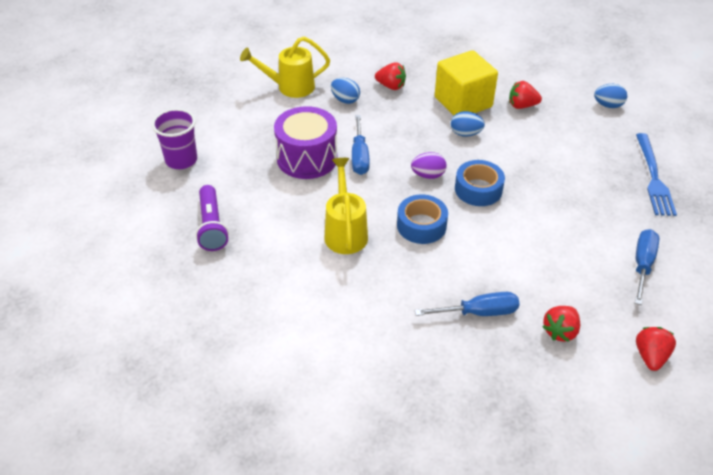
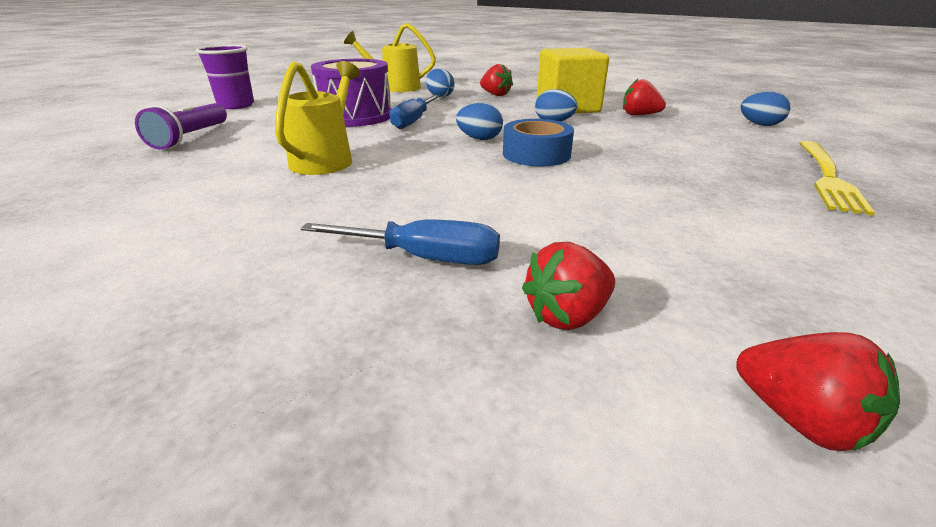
camera: 20 degrees right, 15 degrees down
blue tape [397,195,448,244] -> none
purple egg [411,152,447,179] -> blue egg [456,103,503,140]
blue screwdriver [635,229,659,305] -> none
blue fork [636,133,677,216] -> yellow fork [800,141,875,216]
red strawberry [636,327,676,371] -> red strawberry turned 105 degrees clockwise [736,332,900,451]

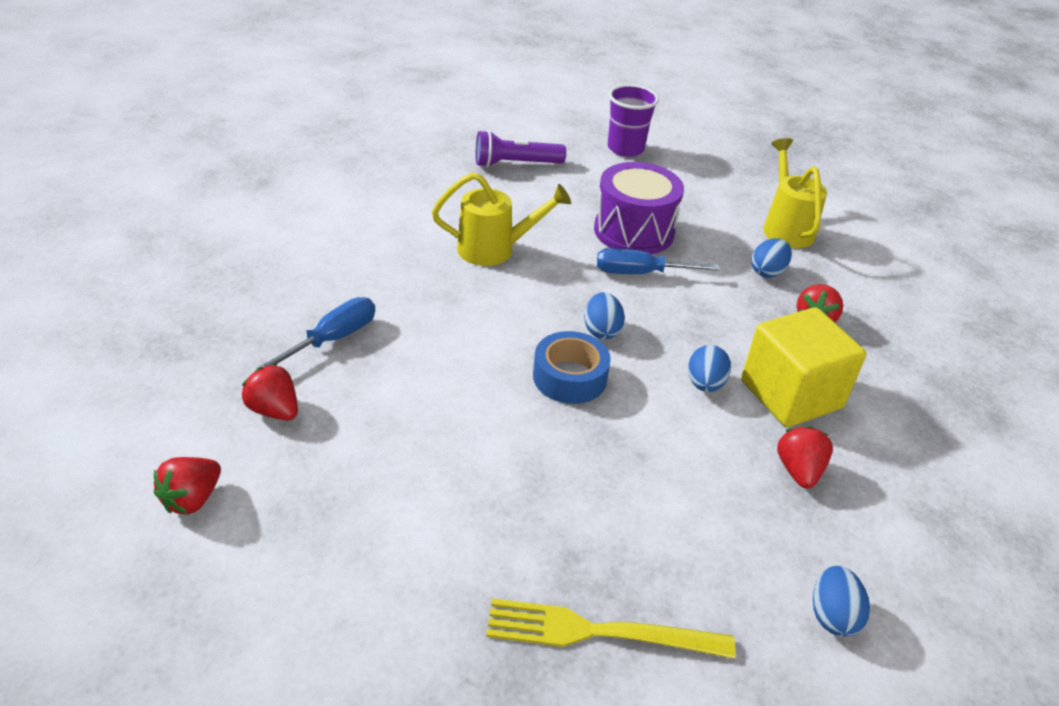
camera: 70 degrees right, 10 degrees up
blue screwdriver [301,220,500,265] -> blue screwdriver turned 135 degrees counterclockwise [257,297,375,369]

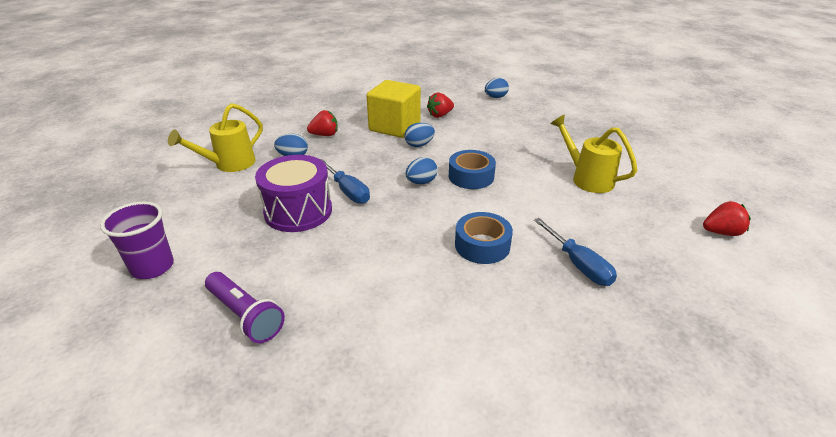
camera: 125 degrees left, 5 degrees down
red strawberry [242,364,298,421] -> none
blue screwdriver [257,297,375,369] -> blue screwdriver turned 120 degrees counterclockwise [534,218,617,286]
yellow watering can [432,172,571,266] -> yellow watering can moved to [550,115,637,193]
yellow fork [486,598,735,659] -> none
none -> blue tape [455,212,513,264]

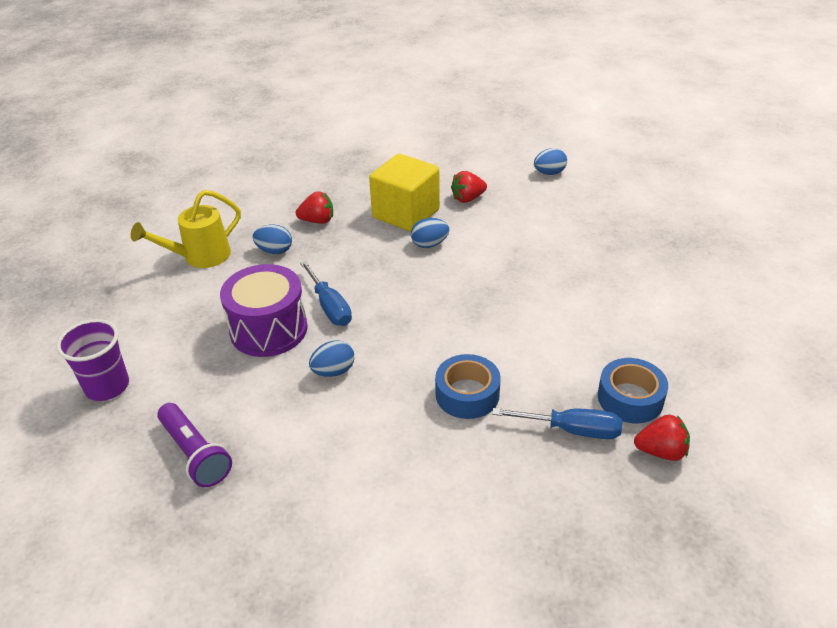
camera: 10 degrees right, 5 degrees up
blue egg [406,157,438,184] -> blue egg moved to [309,340,354,377]
blue tape [449,150,496,189] -> blue tape moved to [598,358,668,423]
blue screwdriver [534,218,617,286] -> blue screwdriver turned 60 degrees counterclockwise [492,408,622,439]
yellow watering can [550,115,637,193] -> none
red strawberry [703,201,751,236] -> red strawberry moved to [634,415,690,461]

